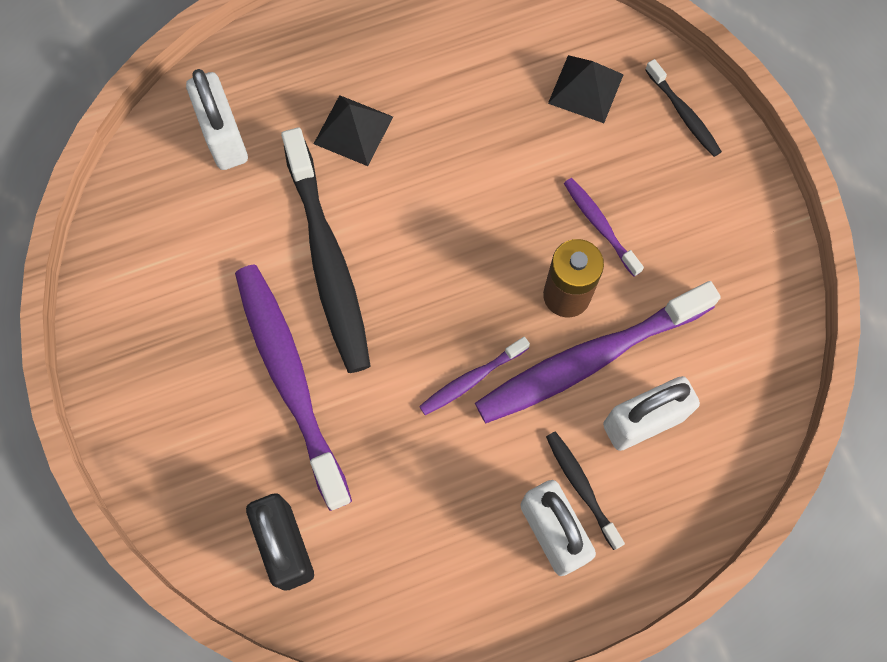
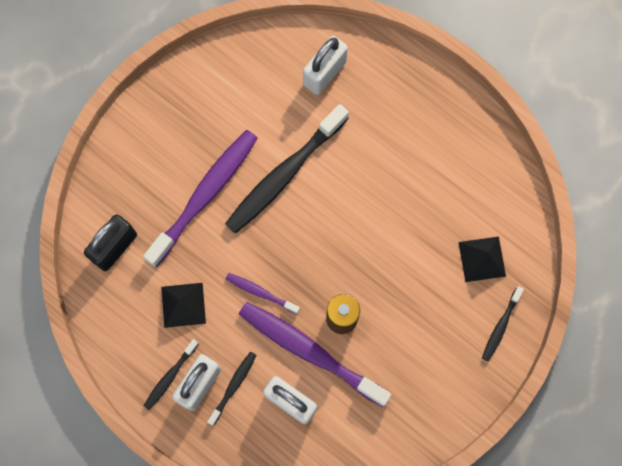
camera: 60 degrees right, 5 degrees up
black pyramid [314,95,393,166] -> black pyramid moved to [161,283,206,328]
purple toothbrush [564,178,644,277] -> none
none -> black toothbrush [144,339,199,410]

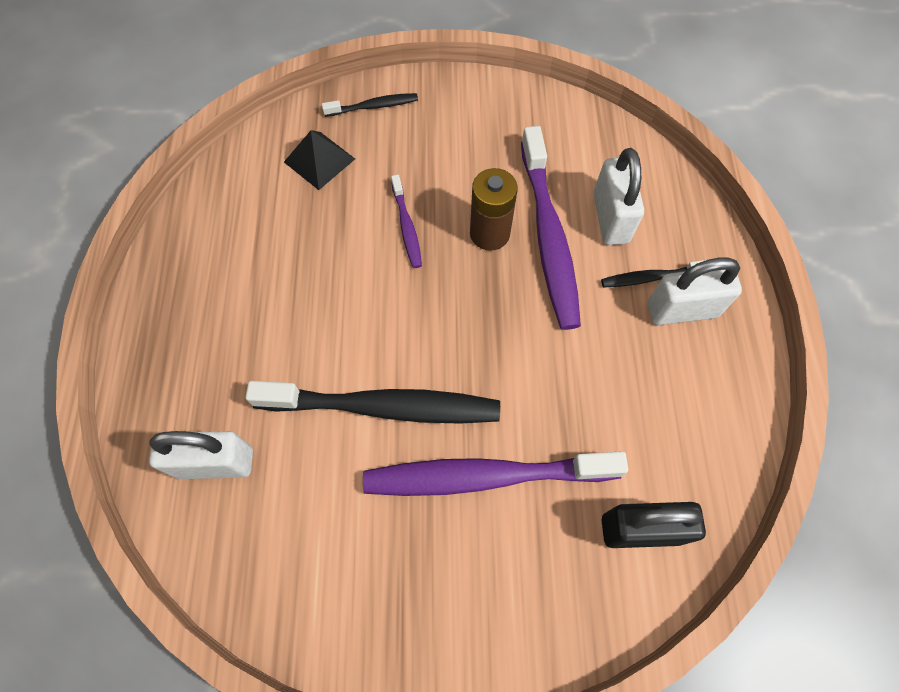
camera: 130 degrees left, 10 degrees down
black toothbrush [144,339,199,410] -> none
black pyramid [161,283,206,328] -> none
purple toothbrush [226,273,300,314] -> purple toothbrush moved to [391,175,422,268]

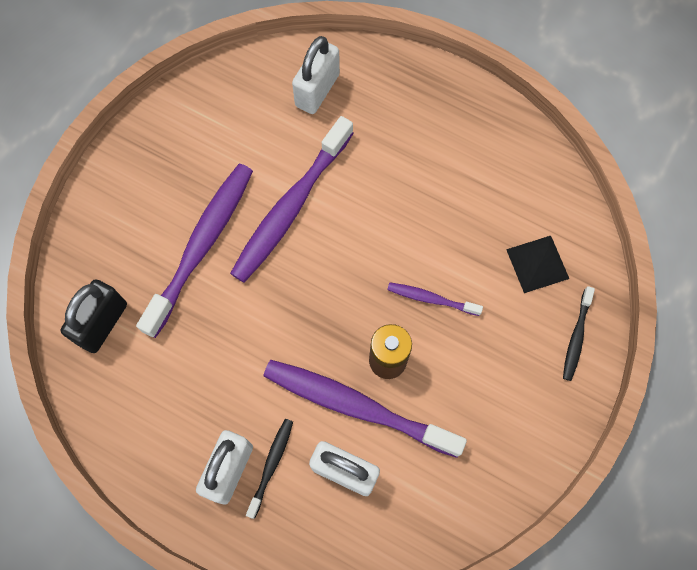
camera: 120 degrees right, 5 degrees up
black toothbrush [245,381,500,424] -> purple toothbrush [230,116,353,283]

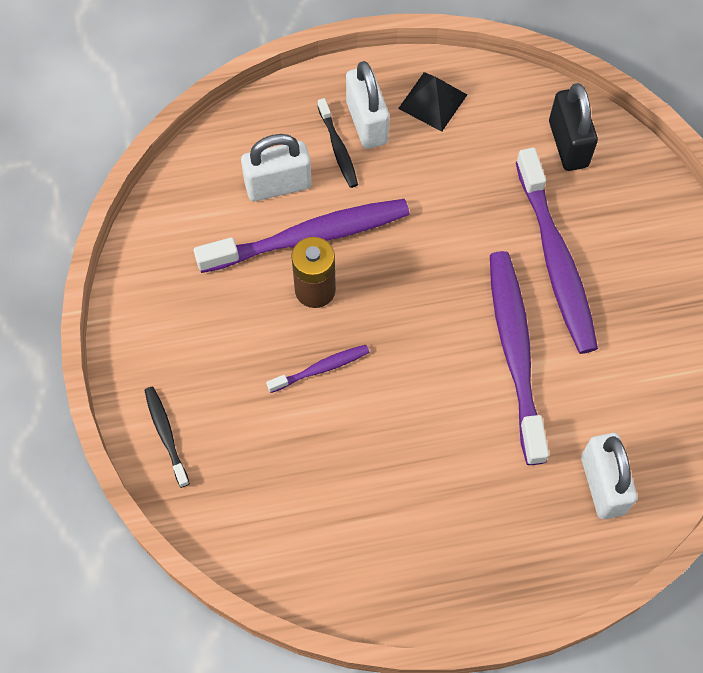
camera: 140 degrees right, 5 degrees down
black pyramid [506,236,569,293] -> black pyramid moved to [398,72,467,132]

